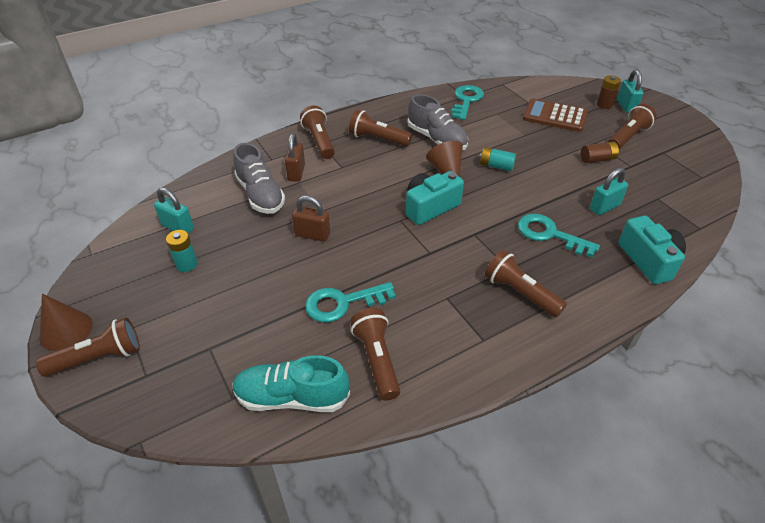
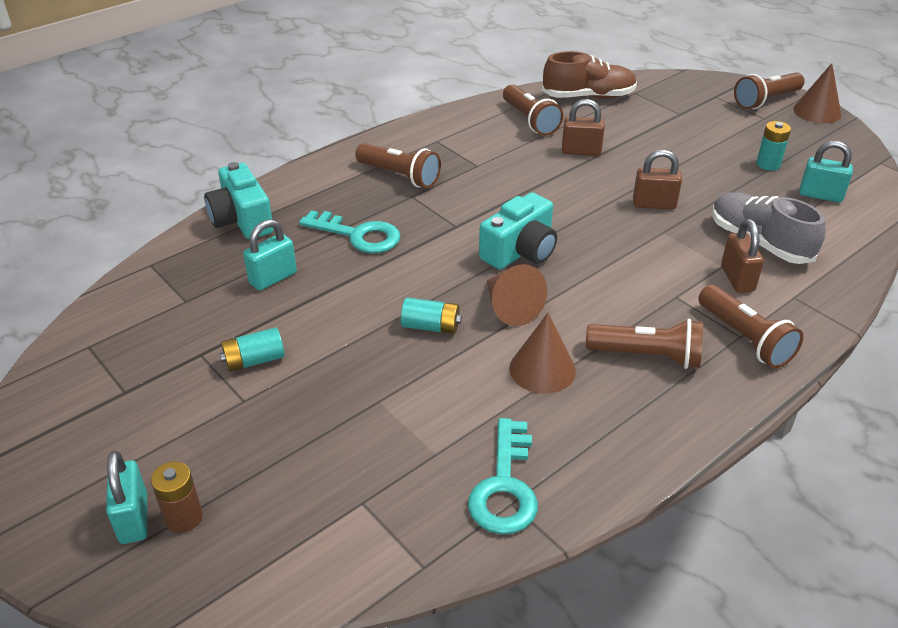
camera: 170 degrees right, 5 degrees down
turquoise shoe [232,355,350,412] -> brown shoe [542,51,637,99]
turquoise key [305,282,396,322] -> brown padlock [562,99,605,156]
grey shoe [407,94,468,150] -> brown cone [509,313,576,394]
brown calculator [523,99,588,132] -> none
brown battery [581,142,619,163] -> turquoise battery [220,327,285,372]
brown flashlight [608,104,657,149] -> none

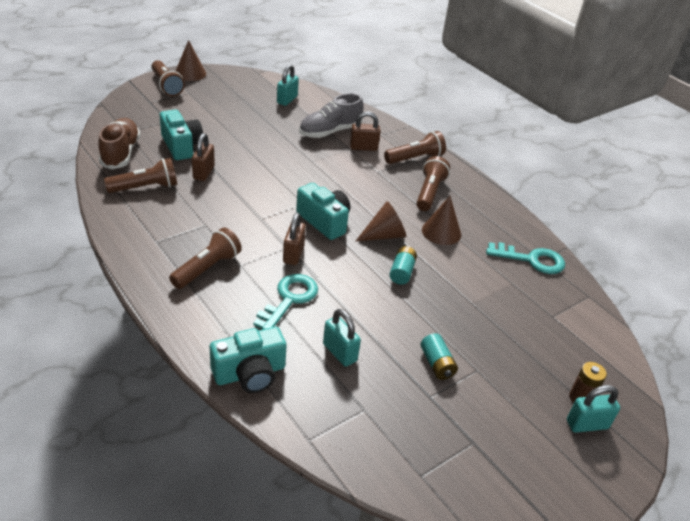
camera: 90 degrees left, 0 degrees up
brown padlock [633,150,682,210] -> brown padlock moved to [283,213,306,265]
turquoise battery [756,121,791,171] -> none
none -> turquoise camera [160,109,203,160]

